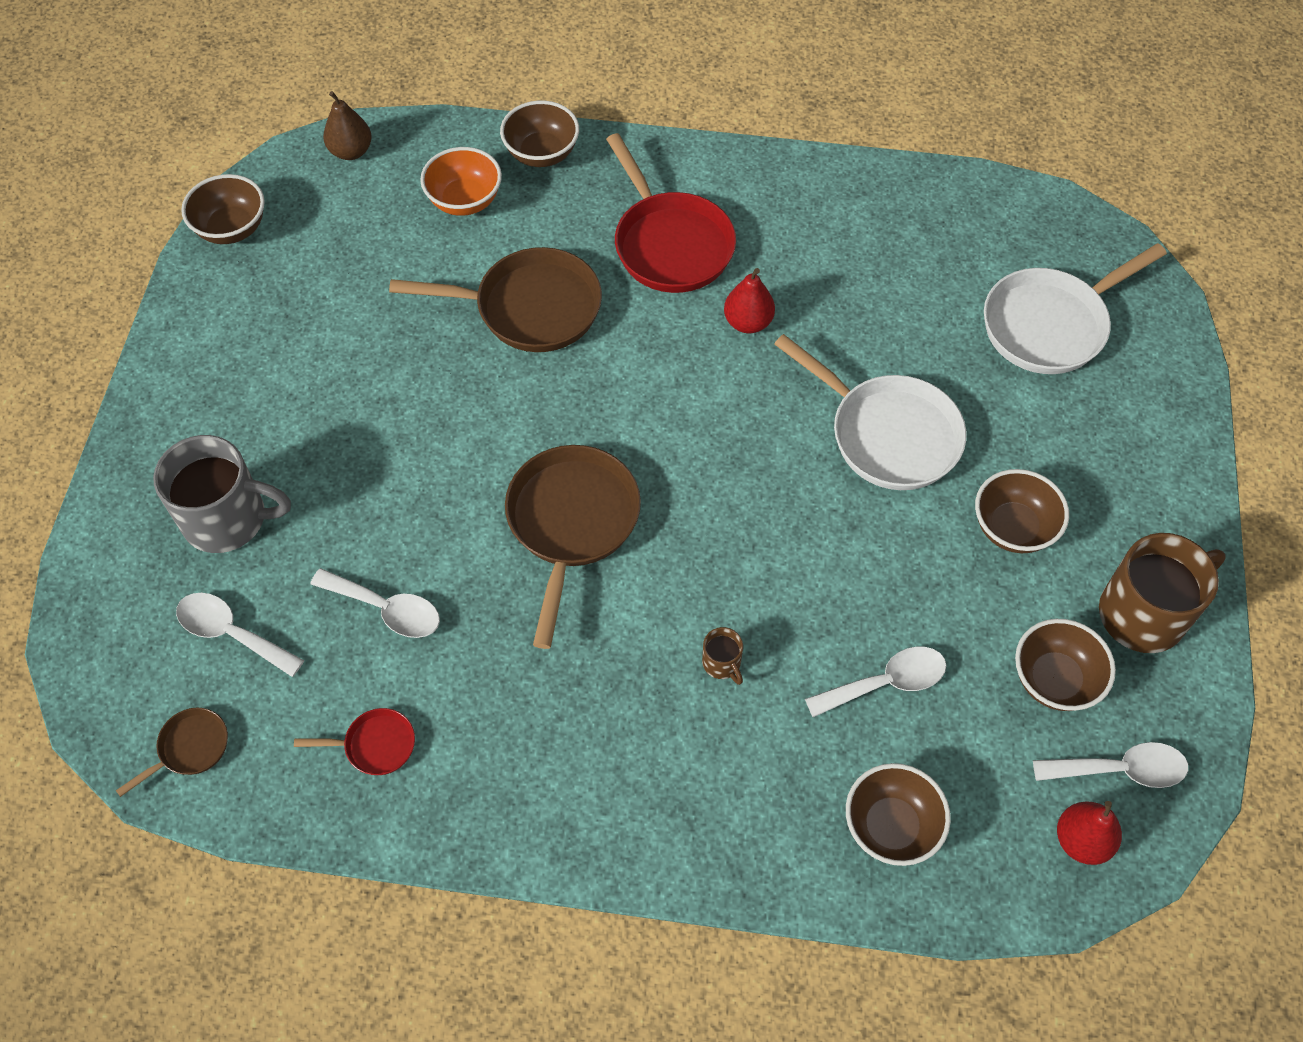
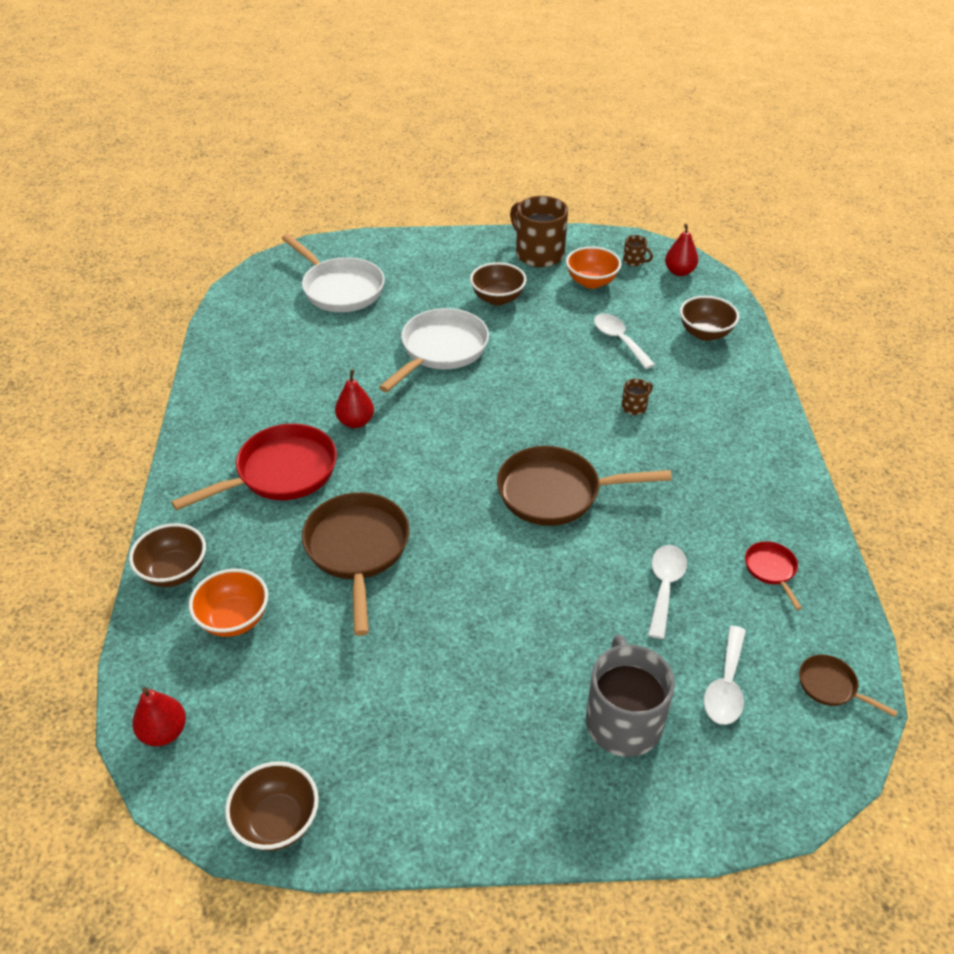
camera: 100 degrees left, 15 degrees down
brown pear [323,91,372,160] -> red pear [132,687,186,746]
brown bowl [1015,619,1116,711] -> orange bowl [566,246,621,289]
white spoon [1033,742,1188,788] -> brown mug [623,235,653,266]

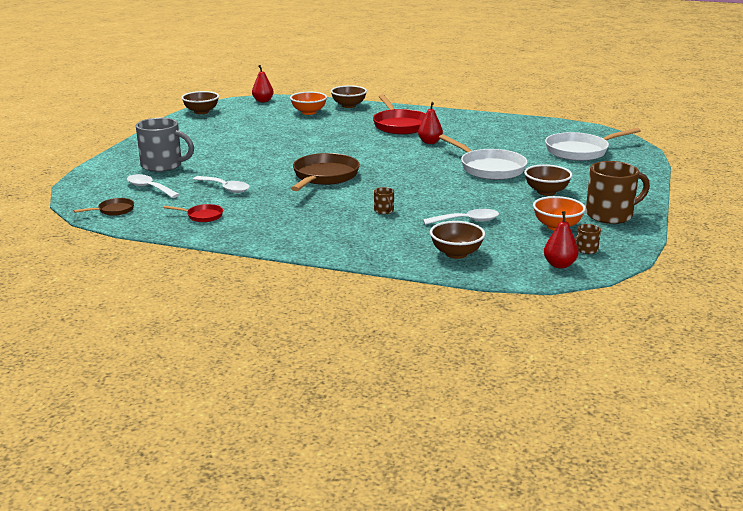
camera: 110 degrees right, 20 degrees down
brown pan [302,492,409,636] -> none

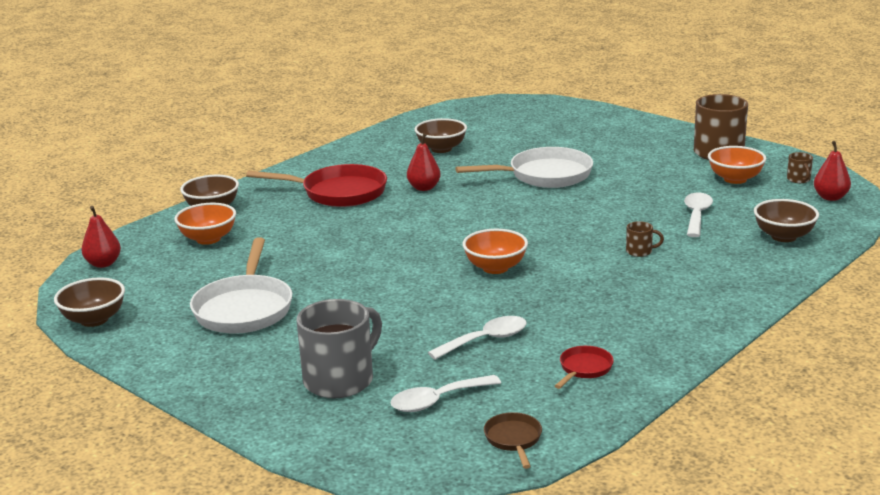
camera: 65 degrees left, 0 degrees up
brown pan [291,153,360,191] -> orange bowl [462,229,528,274]
brown bowl [524,164,572,196] -> brown bowl moved to [414,118,467,153]
white pan [545,128,641,161] -> white pan moved to [190,237,292,334]

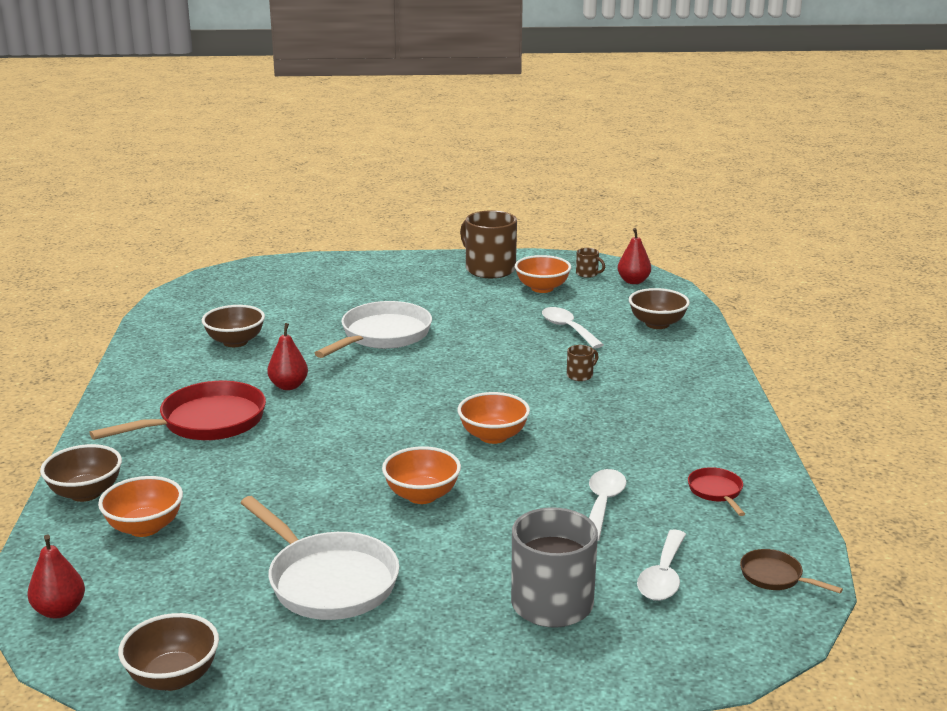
camera: 45 degrees left, 0 degrees up
none -> orange bowl [382,446,461,504]

